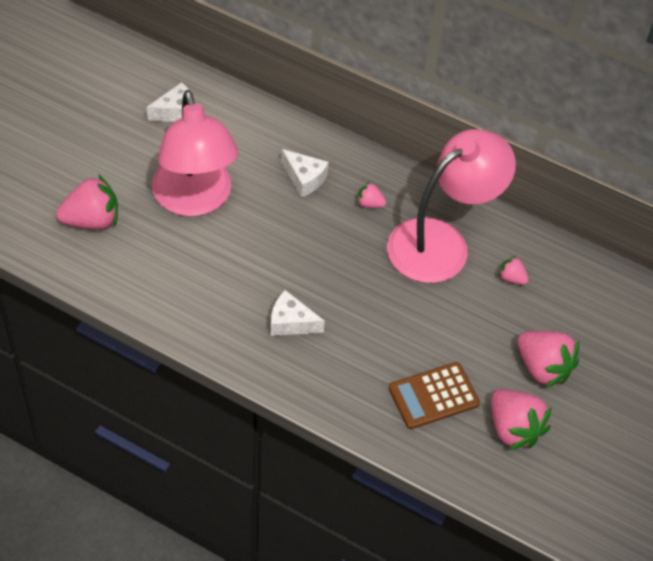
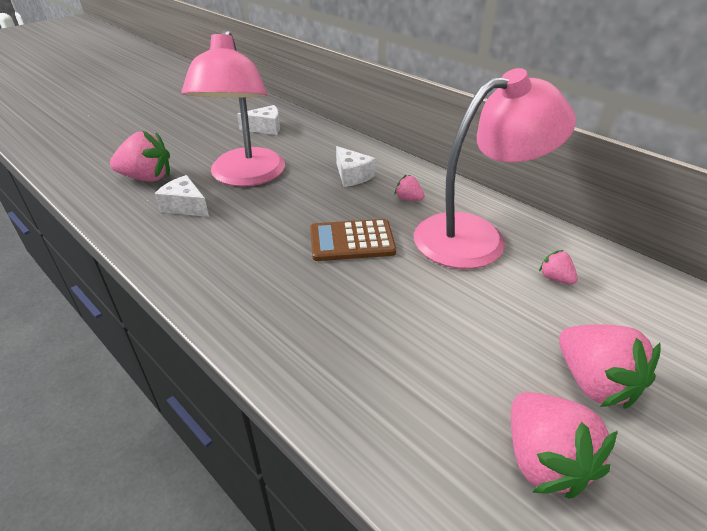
camera: 20 degrees right, 15 degrees down
white cheese [271,290,325,336] -> white cheese moved to [154,175,209,217]
brown calculator [388,362,480,429] -> brown calculator moved to [310,219,396,261]

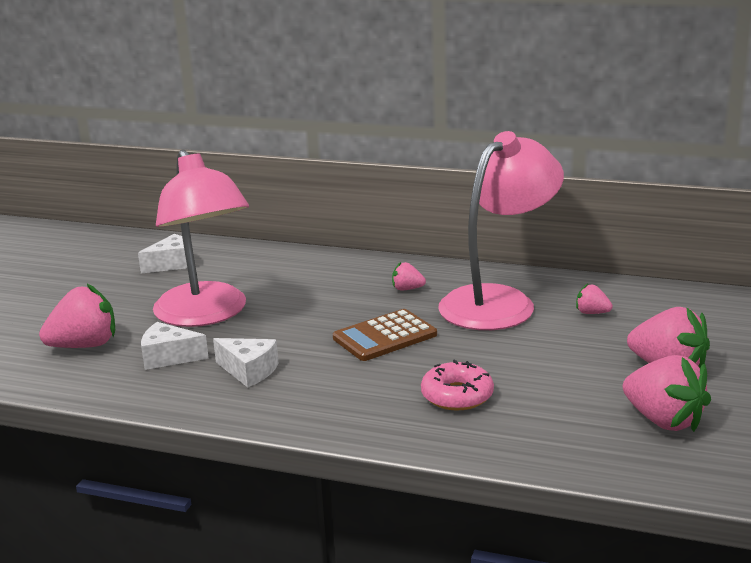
camera: 25 degrees left, 15 degrees down
white cheese [336,146,376,187] -> white cheese moved to [213,338,279,387]
none -> pink donut [421,360,494,410]

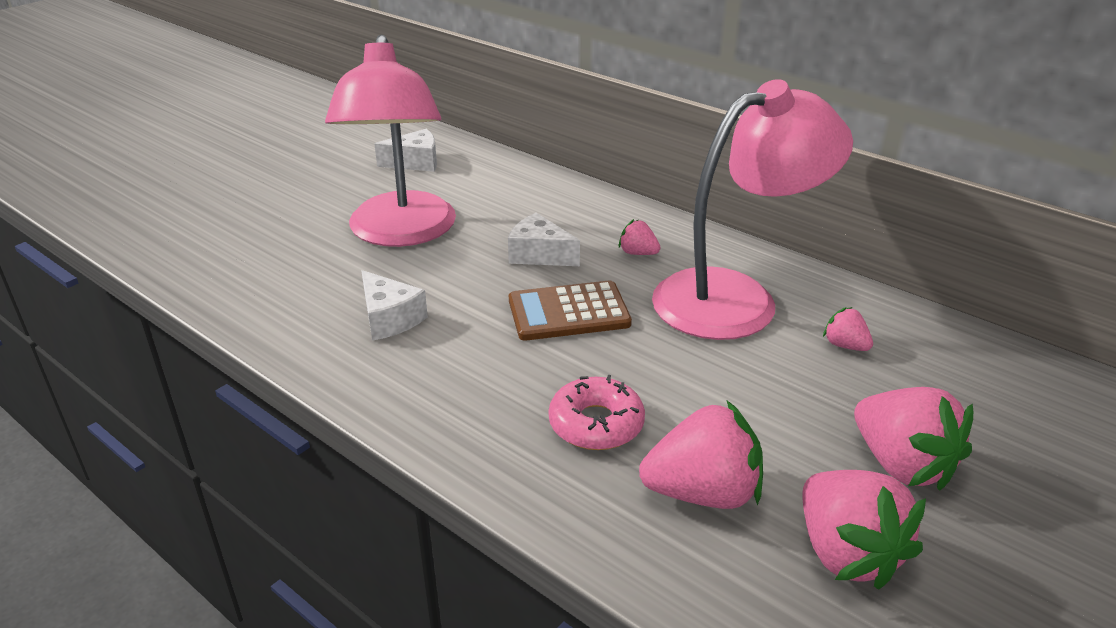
camera: 20 degrees right, 10 degrees up
pink strawberry [39,283,115,348] -> pink strawberry moved to [639,400,763,509]
white cheese [141,322,209,370] -> white cheese moved to [508,213,580,266]

